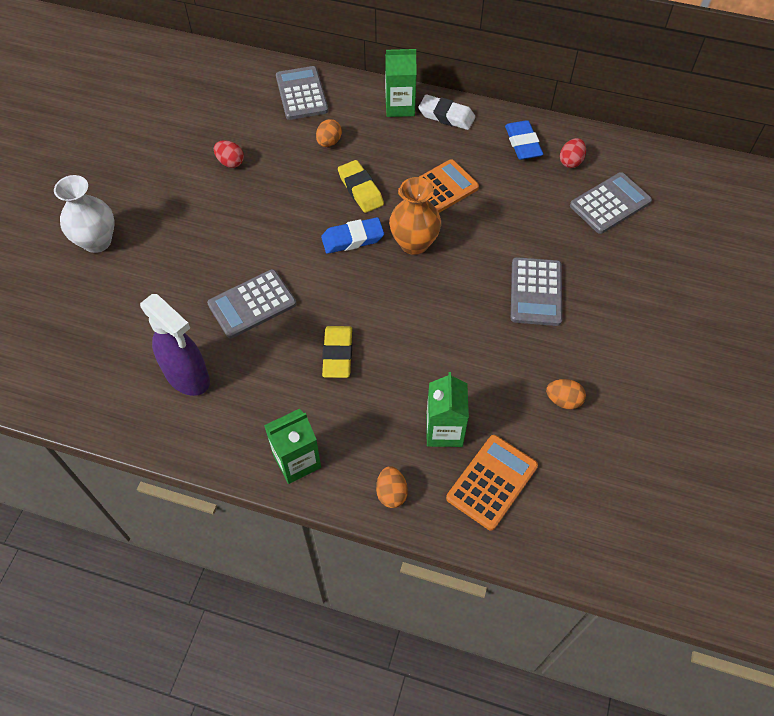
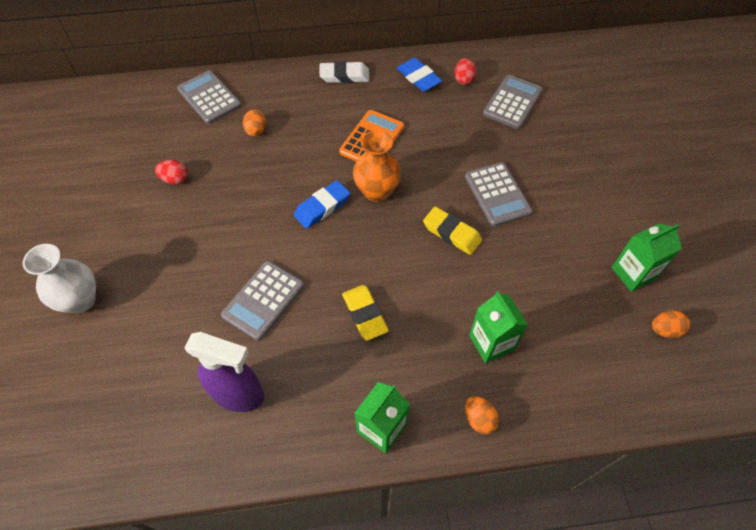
camera: 25 degrees left, 0 degrees up
yellow eraser [338,160,384,213] -> yellow eraser moved to [423,207,482,255]
green carton [385,49,417,117] -> green carton moved to [612,224,682,292]
orange calculator [446,435,538,531] -> none
orange egg [546,379,586,409] -> orange egg moved to [652,310,690,338]

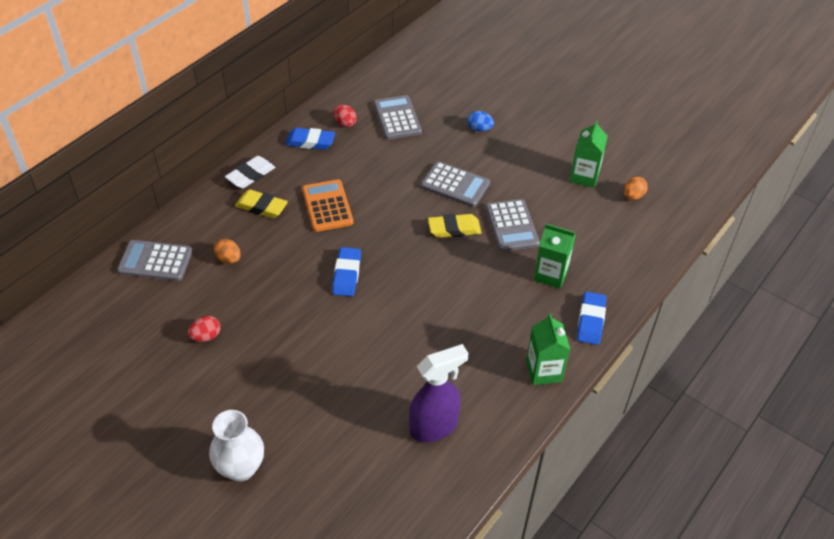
camera: 45 degrees left, 10 degrees down
grey calculator [221,261,304,341] -> grey calculator moved to [485,199,540,252]
yellow eraser [342,285,389,341] -> yellow eraser moved to [235,189,288,218]
orange vase [353,130,401,202] -> none
orange egg [465,396,499,435] -> blue eraser [577,292,606,345]
none -> blue egg [467,111,494,132]

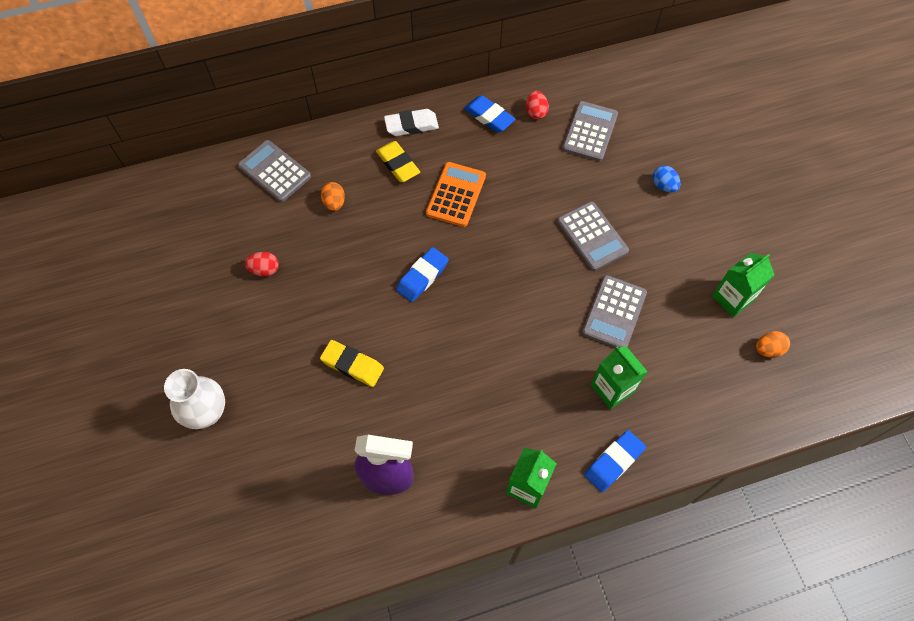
camera: 35 degrees right, 15 degrees up
yellow eraser [428,214,482,238] -> yellow eraser moved to [320,340,384,387]

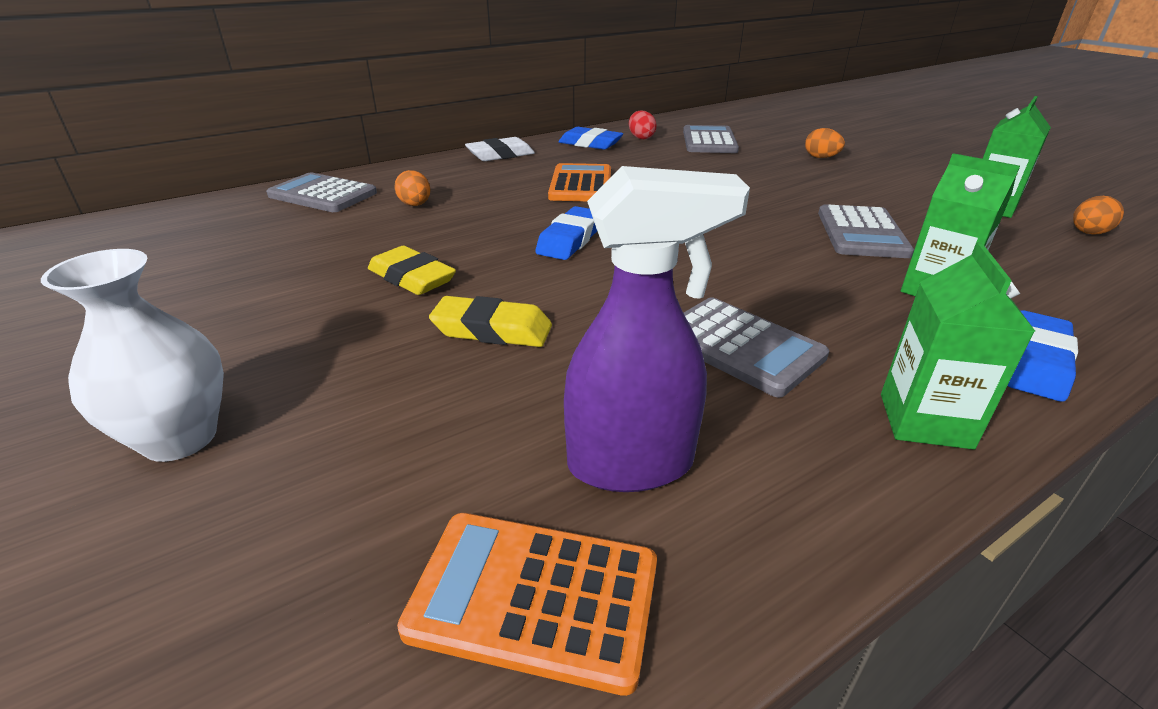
camera: 15 degrees left, 30 degrees down
red egg [245,252,279,277] -> none
yellow eraser [376,141,420,182] -> yellow eraser moved to [368,246,456,295]
grey calculator [557,201,629,271] -> grey calculator moved to [684,297,829,397]
blue egg [653,165,681,193] -> orange egg [805,128,845,158]
none -> orange calculator [397,513,657,696]

